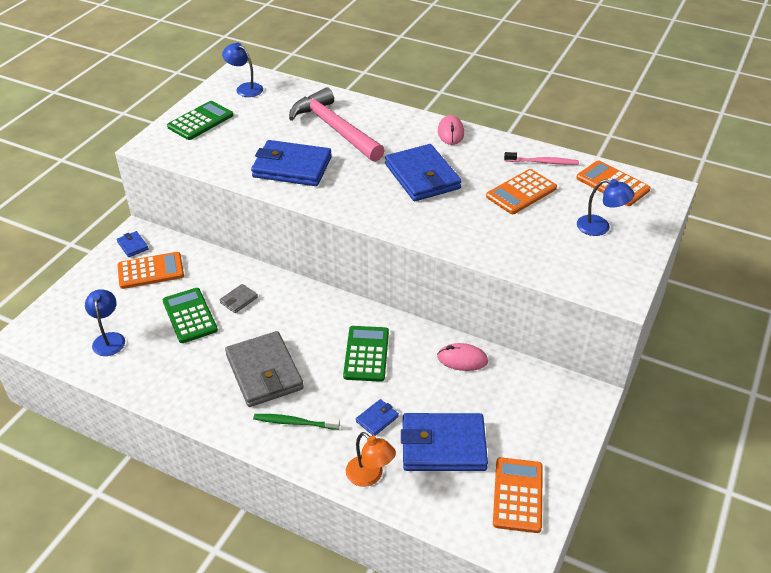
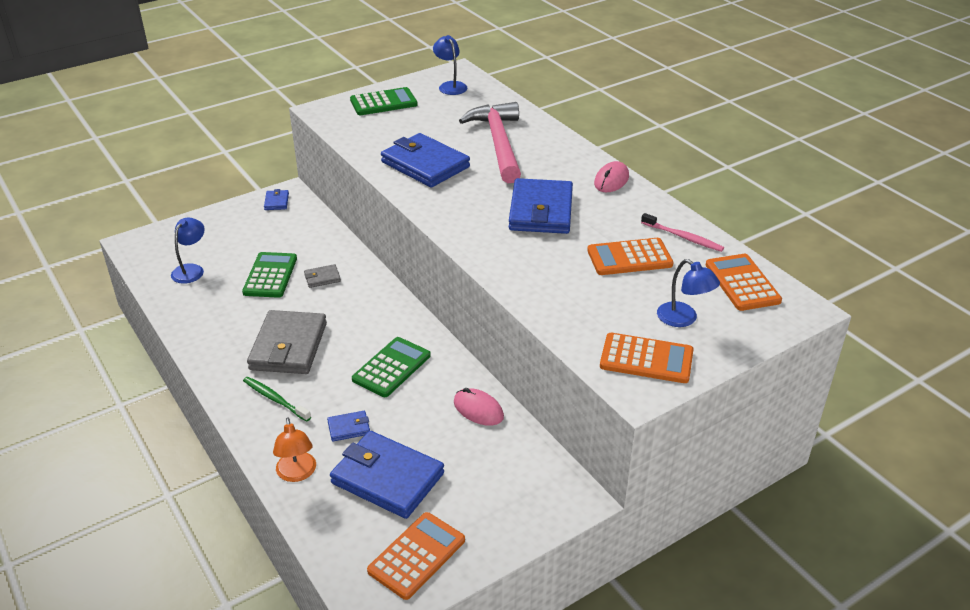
camera: 30 degrees right, 5 degrees down
orange calculator [118,252,184,289] -> orange calculator moved to [600,333,694,383]

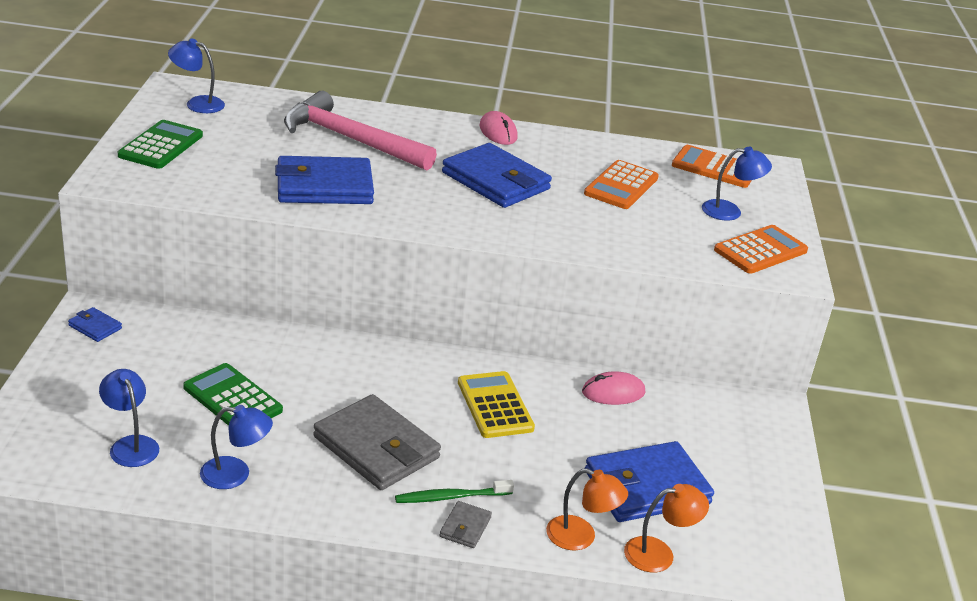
camera: 55 degrees left, 5 degrees down
grey wallet [304,264,341,288] -> grey wallet moved to [439,501,492,548]
blue wallet [327,411,370,441] -> none
green calculator [352,337,431,397] -> yellow calculator [458,371,535,438]
orange calculator [367,512,465,600] -> none
pink toothbrush [641,213,724,252] -> none
none -> blue lamp [200,405,273,489]
none -> orange lamp [624,484,709,572]

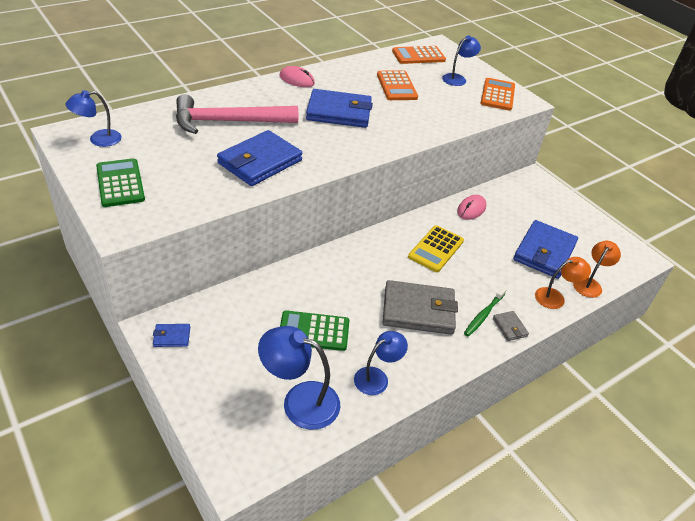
camera: 40 degrees left, 10 degrees up
blue lamp [99,369,159,467] -> blue lamp [258,326,340,430], size x1.57
yellow calculator [458,371,535,438] -> yellow calculator turned 90 degrees counterclockwise [408,225,464,272]

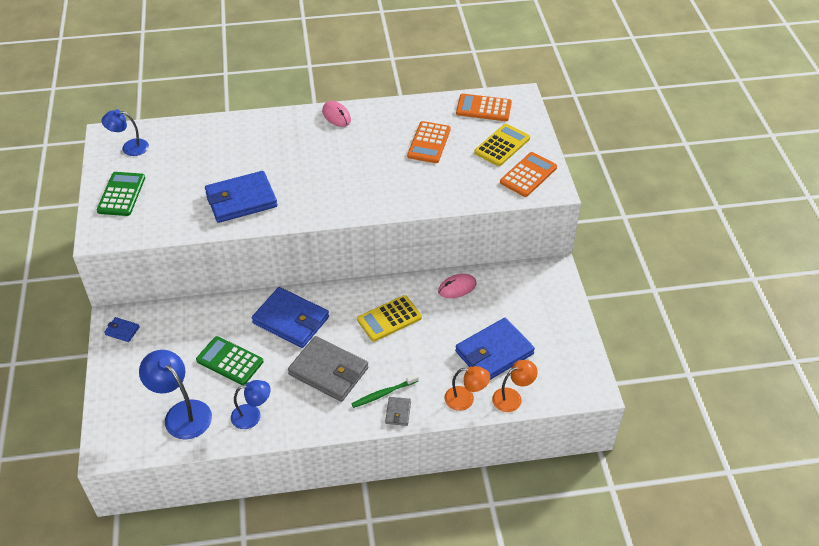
camera: 30 degrees right, 5 degrees up
pink hammer [176,94,298,134] -> none
blue wallet [306,89,373,128] -> blue wallet moved to [252,287,329,348]
blue lamp [442,35,481,86] -> yellow calculator [474,124,530,166]

